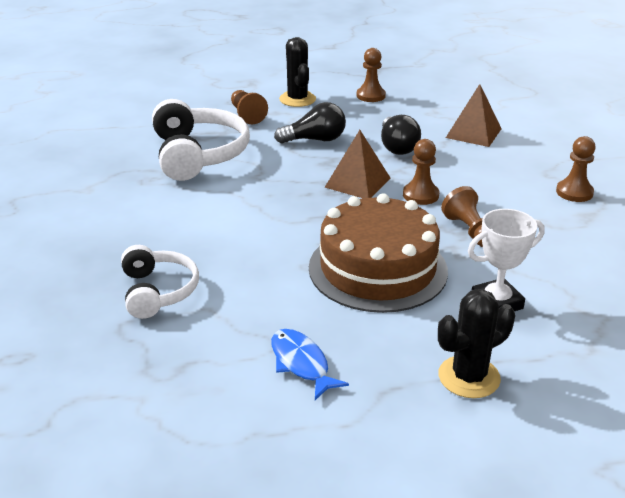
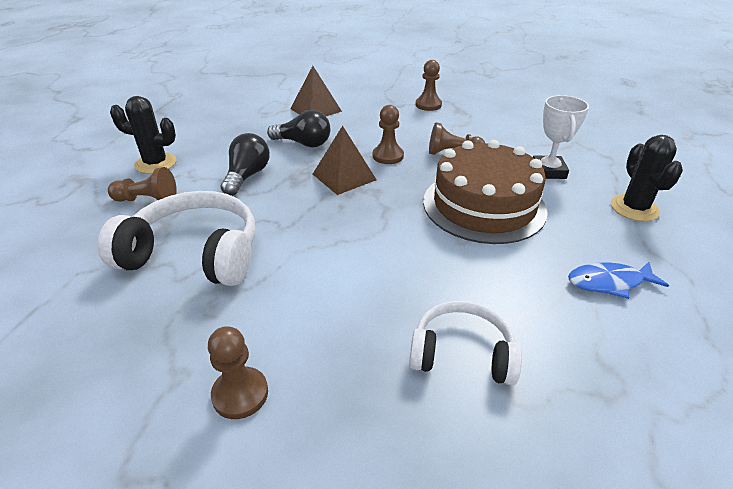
camera: 65 degrees left, 5 degrees up
brown pawn [357,48,386,102] -> brown pawn moved to [208,326,268,419]

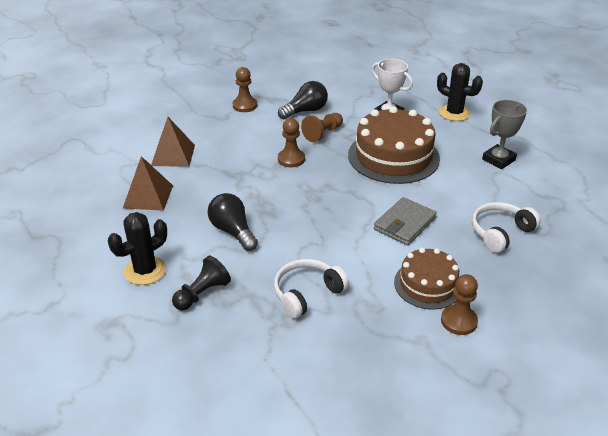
camera: 50 degrees left, 0 degrees up
white headphones [98,191,255,286] -> white headphones [274,259,349,319], size x0.62
brown pawn [108,167,177,202] -> black pawn [172,255,231,310]
black light bulb [267,110,330,147] -> black light bulb moved to [278,81,328,119]
brown pyramid [313,125,377,195] -> brown pyramid moved to [123,156,173,211]
blue fish [568,262,669,299] -> grey trophy [482,100,527,169]
none -> grey wallet [374,197,437,245]
none -> brown cake [394,248,459,310]

